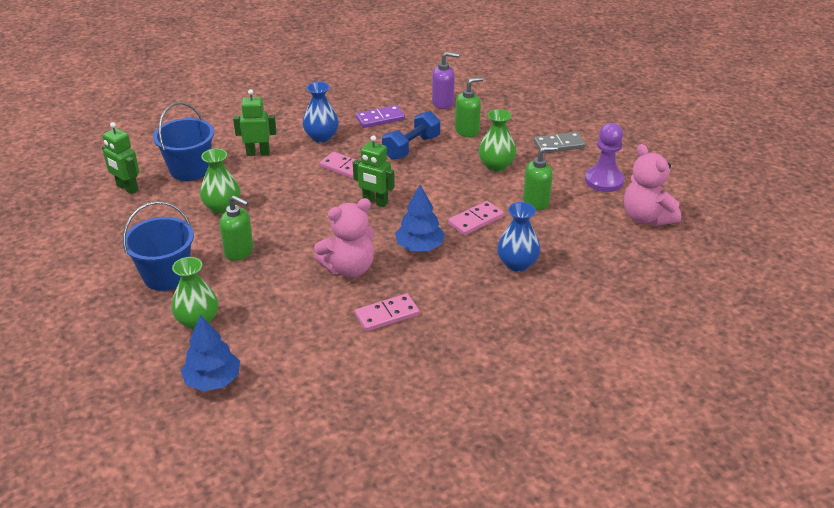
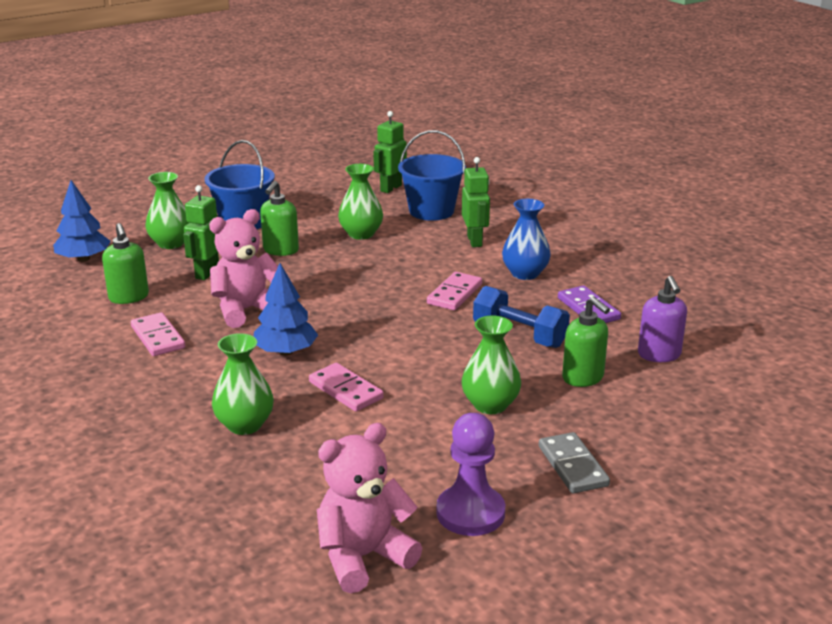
camera: 85 degrees right, 10 degrees down
pink teddy bear [314,198,375,277] -> pink teddy bear turned 90 degrees clockwise [209,209,278,328]
green robot [353,135,395,207] -> green robot moved to [183,185,219,280]
blue vase [497,202,540,272] -> green vase [212,333,274,435]
green soap dispenser [523,146,558,210] -> green soap dispenser moved to [102,223,149,304]

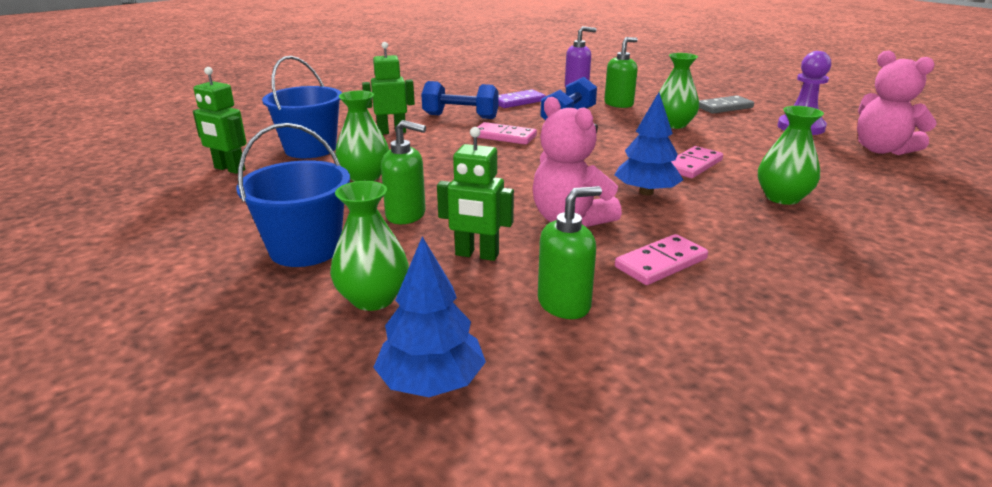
camera: 95 degrees left, 0 degrees up
blue vase [502,199,551,280] -> blue dumbbell [421,81,499,119]

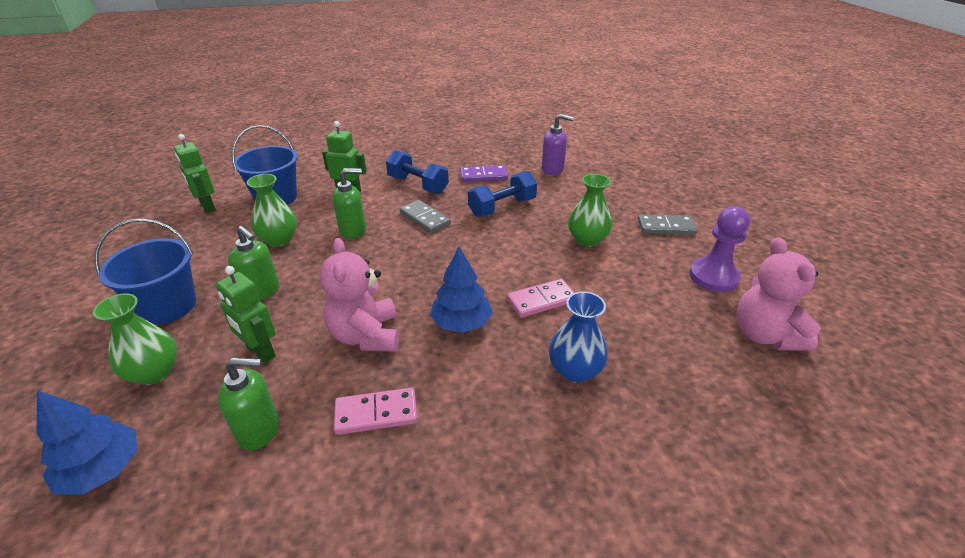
camera: 25 degrees right, 10 degrees up
pink domino [477,122,537,145] -> grey domino [400,200,451,233]
green soap dispenser [604,37,638,108] -> green soap dispenser moved to [332,168,366,239]
green vase [758,106,824,205] -> blue vase [549,291,608,383]

